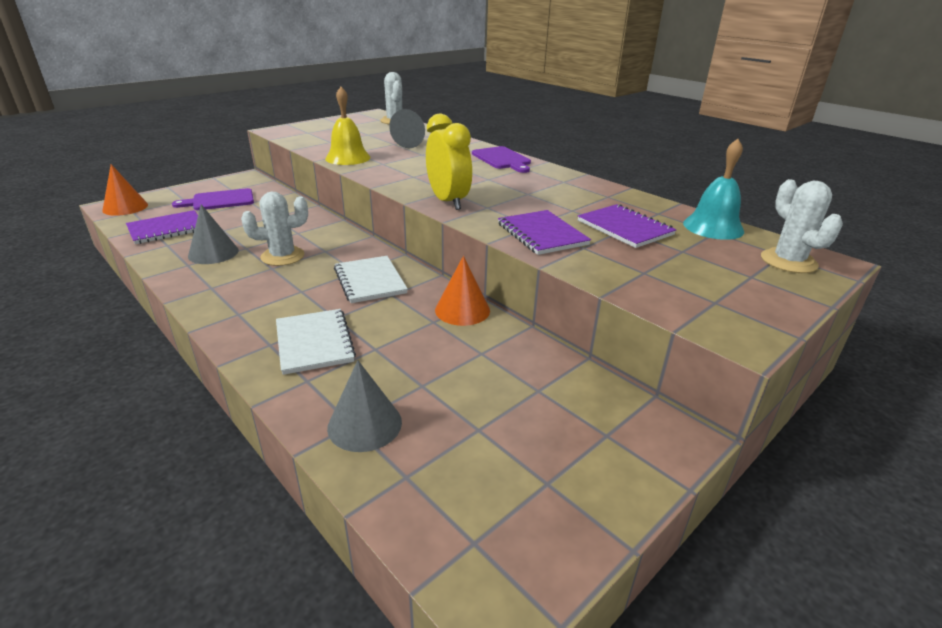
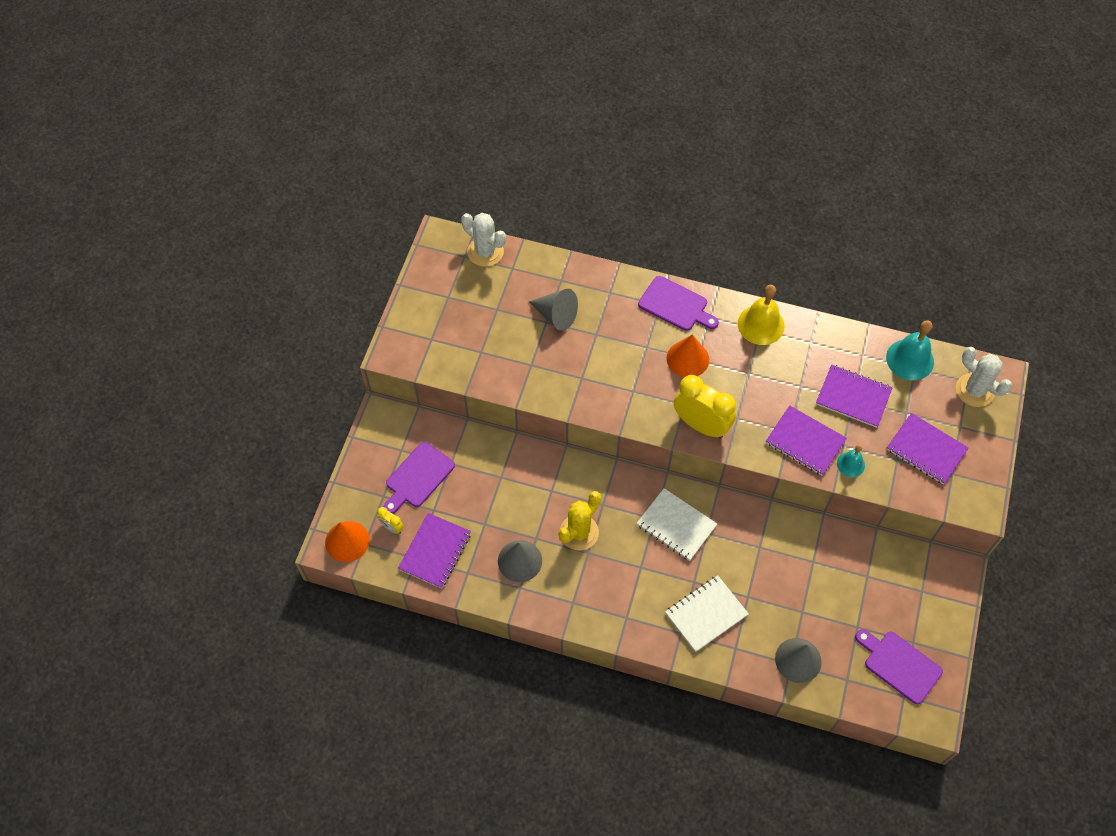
camera: 30 degrees left, 30 degrees up
white cactus [241,192,308,266] -> yellow cactus [558,491,601,551]
white notebook [276,309,356,375] -> white notebook turned 75 degrees counterclockwise [665,575,749,652]
yellow bell [325,87,371,165] -> yellow bell moved to [738,285,785,345]
orange cone [435,256,490,326] -> orange cone moved to [667,334,709,377]
none -> yellow clock [377,507,404,534]
none -> turquoise bell [837,445,865,477]
none -> purple cutting board [855,629,943,704]
none -> purple notebook [887,413,969,485]

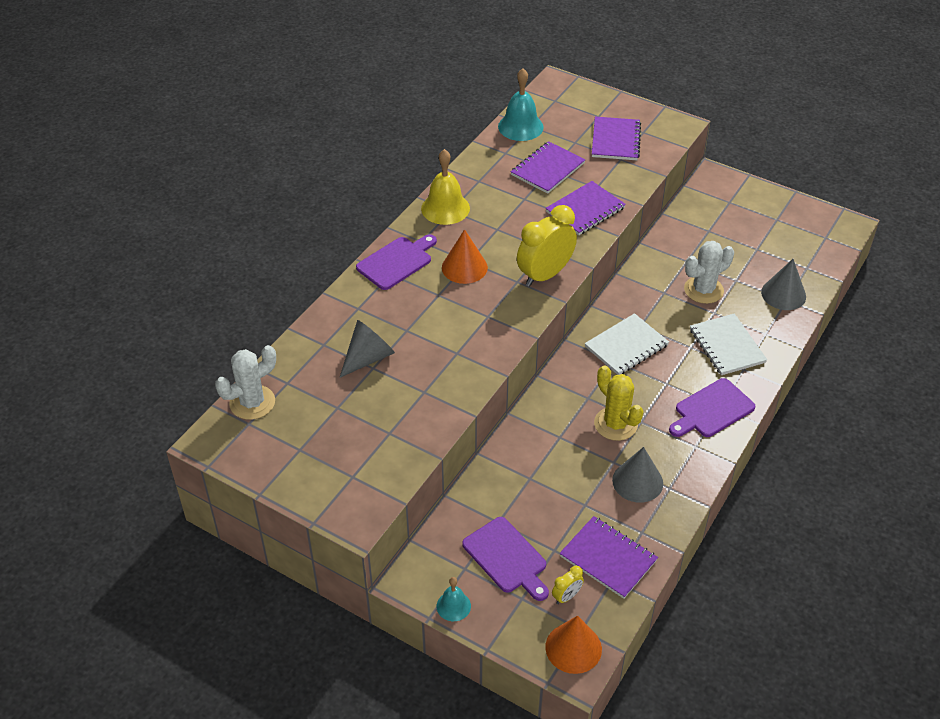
camera: 75 degrees left, 15 degrees down
turquoise bell [837,445,865,477] -> turquoise bell moved to [437,577,471,621]
purple cutting board [855,629,943,704] -> purple cutting board moved to [669,378,755,437]
purple notebook [887,413,969,485] -> purple notebook turned 45 degrees counterclockwise [592,117,641,160]
white cactus [956,347,1012,407] -> white cactus moved to [684,241,734,304]

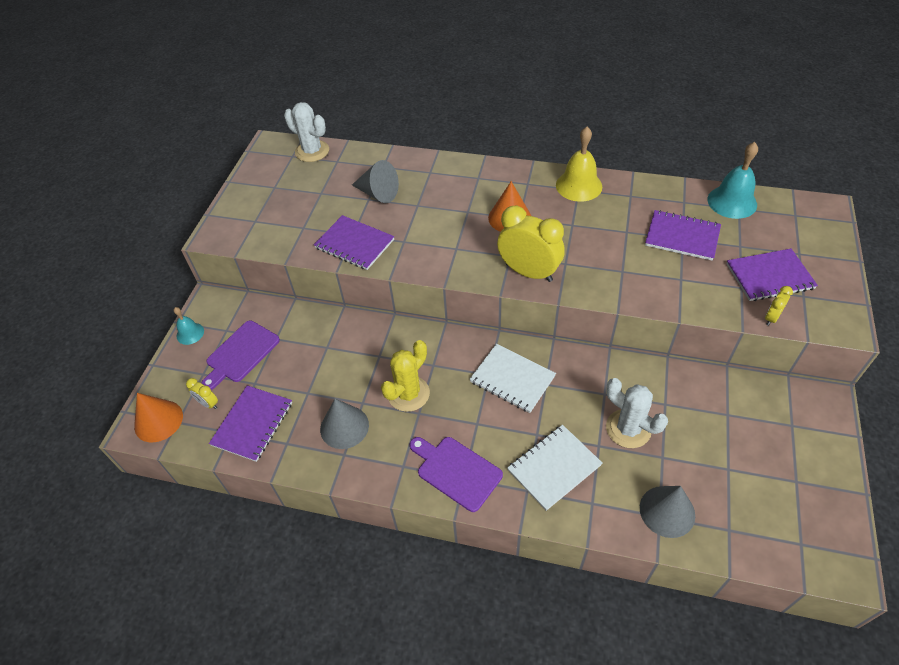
camera: 75 degrees right, 5 degrees up
purple cutting board [356,234,437,290] -> none
purple notebook [546,181,626,235] -> purple notebook moved to [314,215,394,270]
none -> yellow clock [765,286,793,326]

